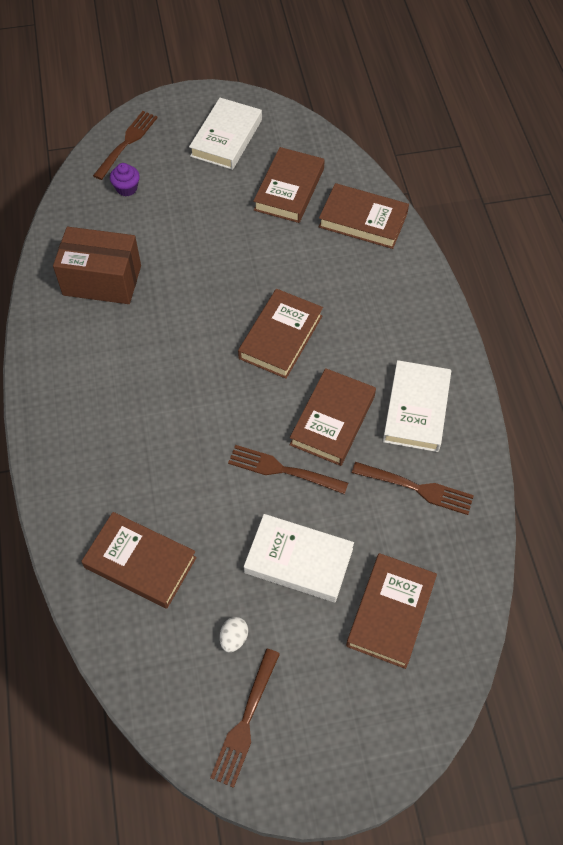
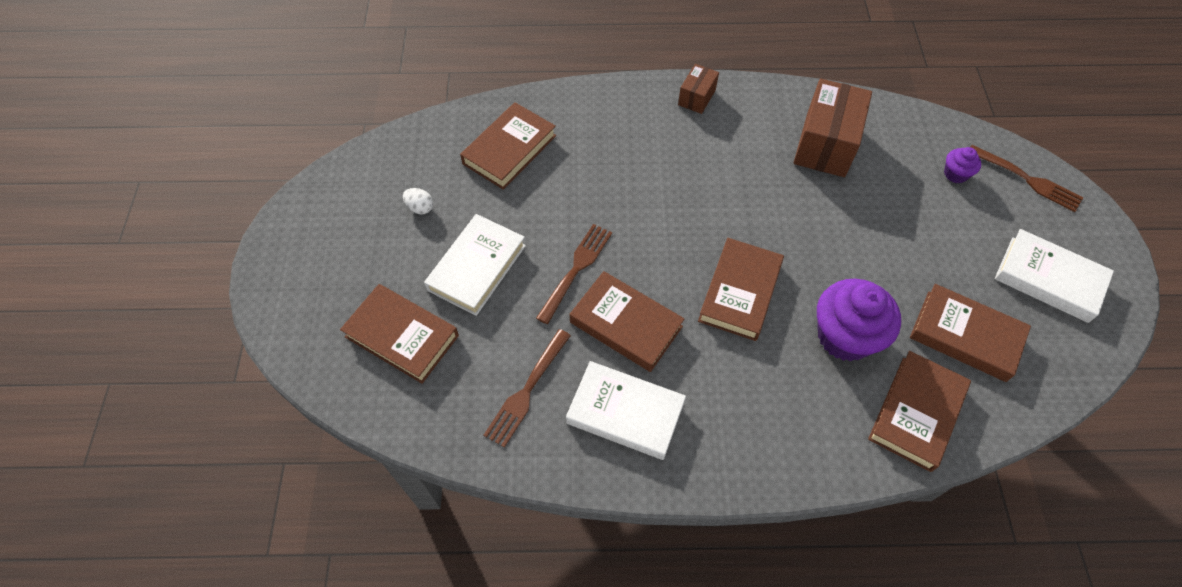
camera: 100 degrees right, 0 degrees up
brown fork [210,649,280,788] -> none
brown book [238,289,323,379] -> brown book turned 75 degrees clockwise [698,238,784,341]
none -> brown box [678,64,719,114]
none -> purple cupcake [817,279,901,361]

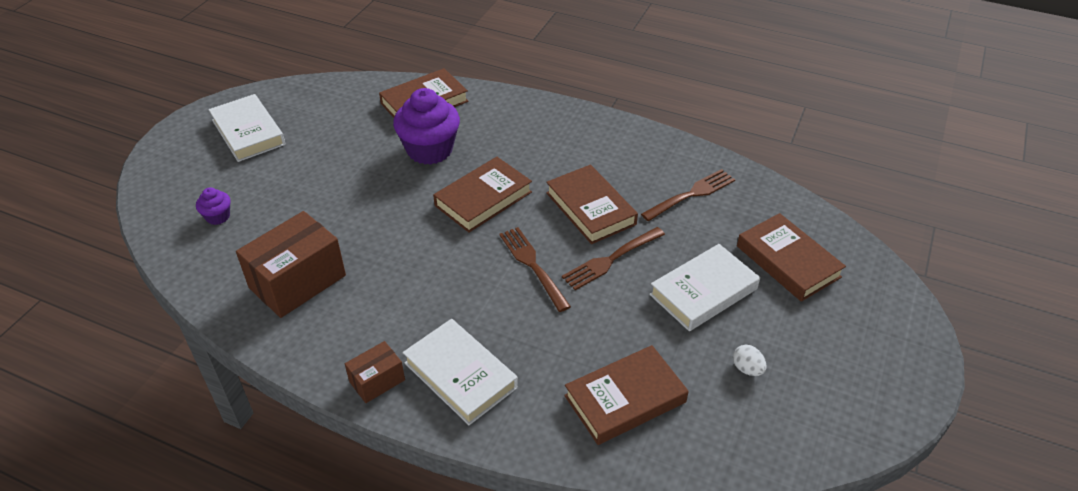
camera: 155 degrees left, 15 degrees down
white book [566,361,686,460] -> white book moved to [403,319,518,425]
brown book [910,284,1031,382] -> none
brown fork [970,145,1083,212] -> brown fork moved to [499,227,571,312]

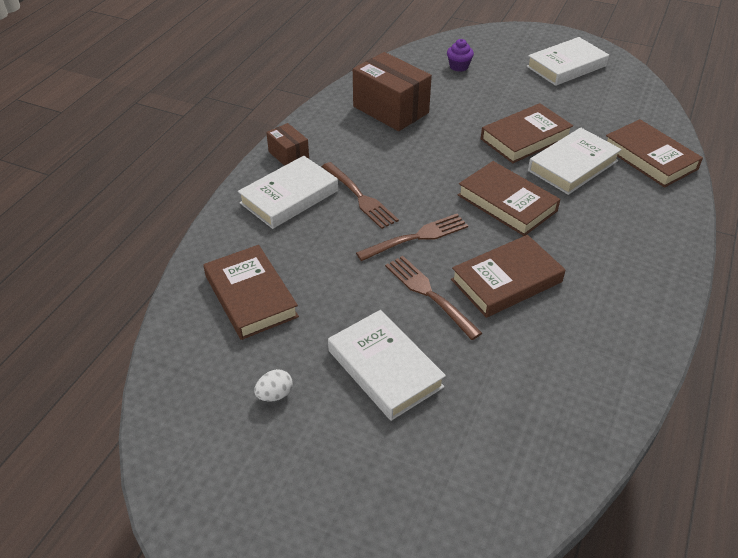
camera: 90 degrees right, 0 degrees up
purple cupcake [393,88,460,165] -> white book [528,127,622,195]
brown fork [641,169,735,221] -> brown fork moved to [322,162,399,229]
brown book [737,213,846,302] -> brown book moved to [481,103,573,163]

